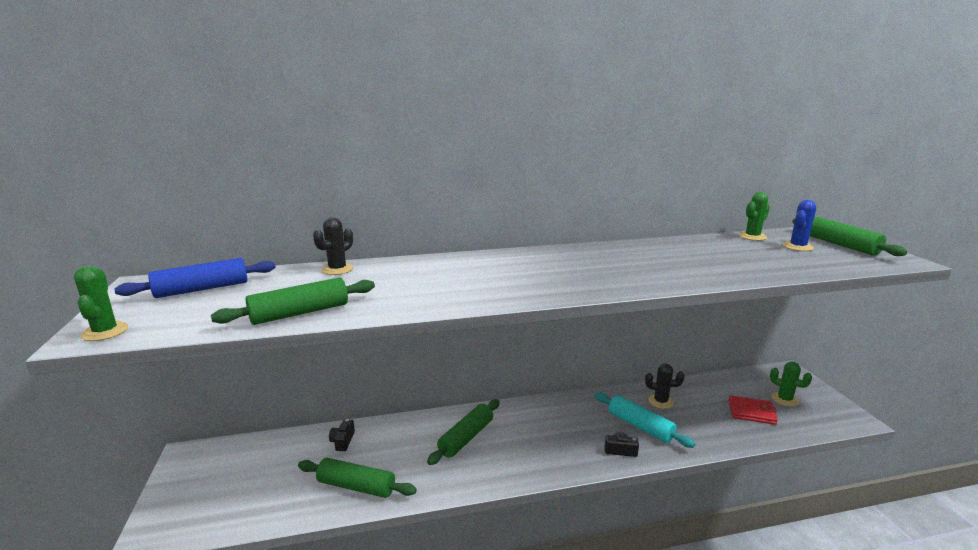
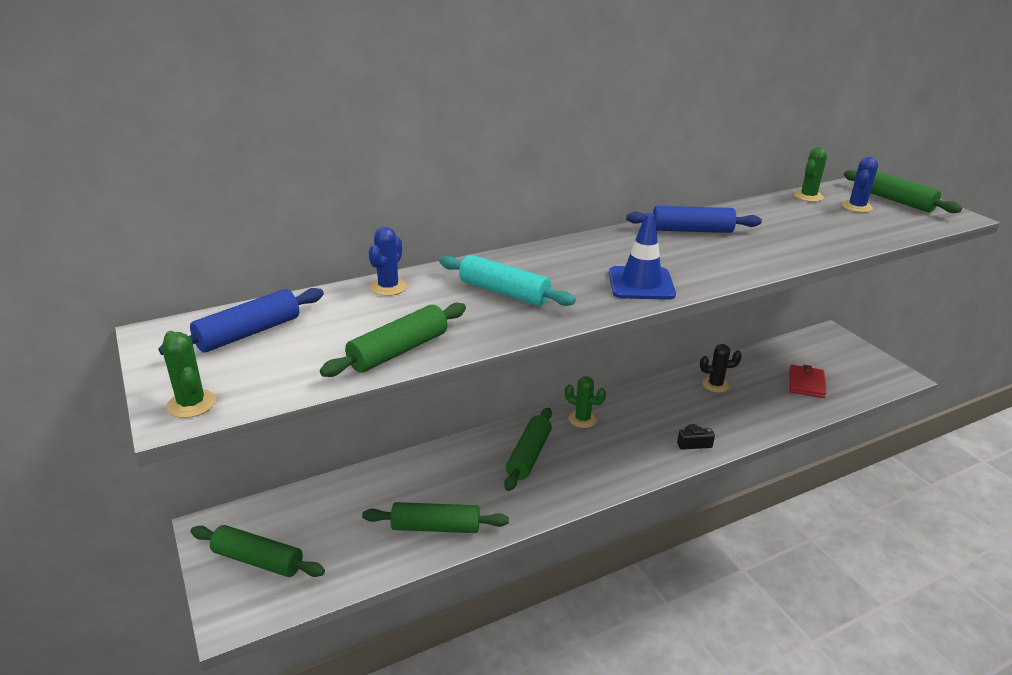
camera: 15 degrees left, 10 degrees up
black cactus [313,217,353,275] -> blue cactus [369,227,407,296]
black camera [329,419,355,451] -> none
turquoise rolling pin [595,392,695,448] -> turquoise rolling pin moved to [439,255,576,306]
red wallet [728,395,778,425] -> red wallet turned 75 degrees counterclockwise [789,365,826,398]
green cactus [770,362,812,407] -> green cactus moved to [565,376,606,428]
none -> green rolling pin [191,525,325,577]
none -> blue traffic cone [609,213,676,300]
none -> blue rolling pin [626,206,762,233]

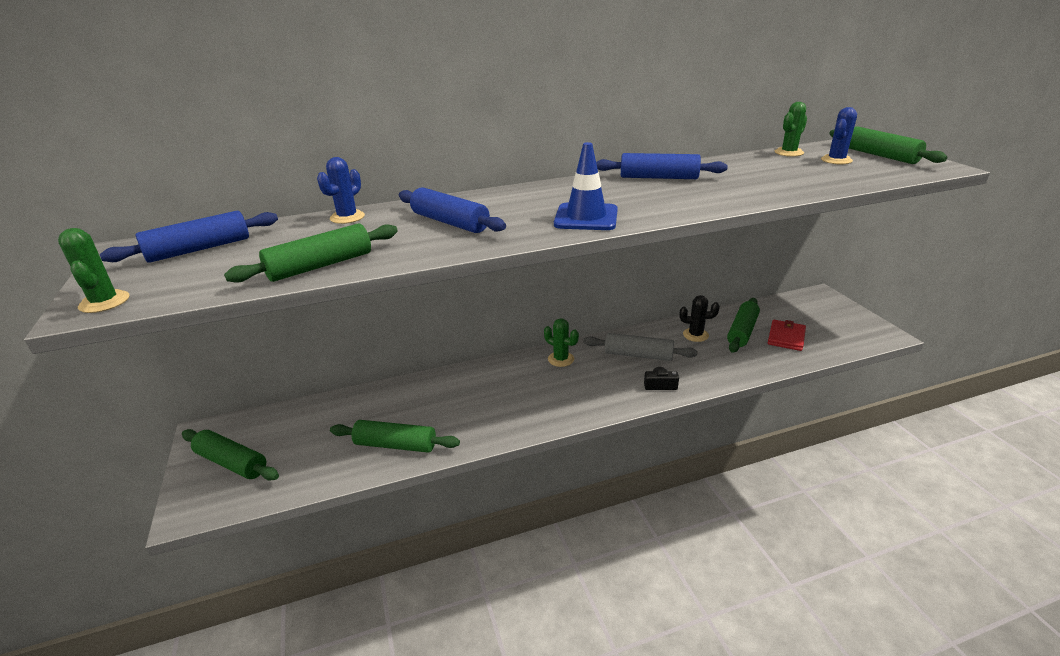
camera: 10 degrees right, 0 degrees up
turquoise rolling pin [439,255,576,306] -> blue rolling pin [399,187,506,233]
green rolling pin [504,408,552,491] -> green rolling pin moved to [727,298,760,353]
none -> grey rolling pin [583,333,698,361]

